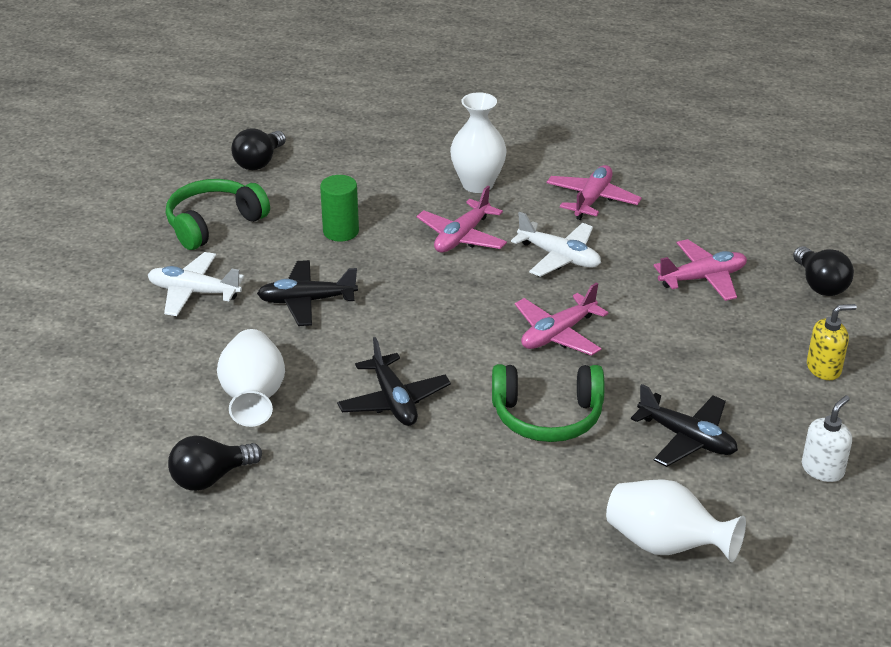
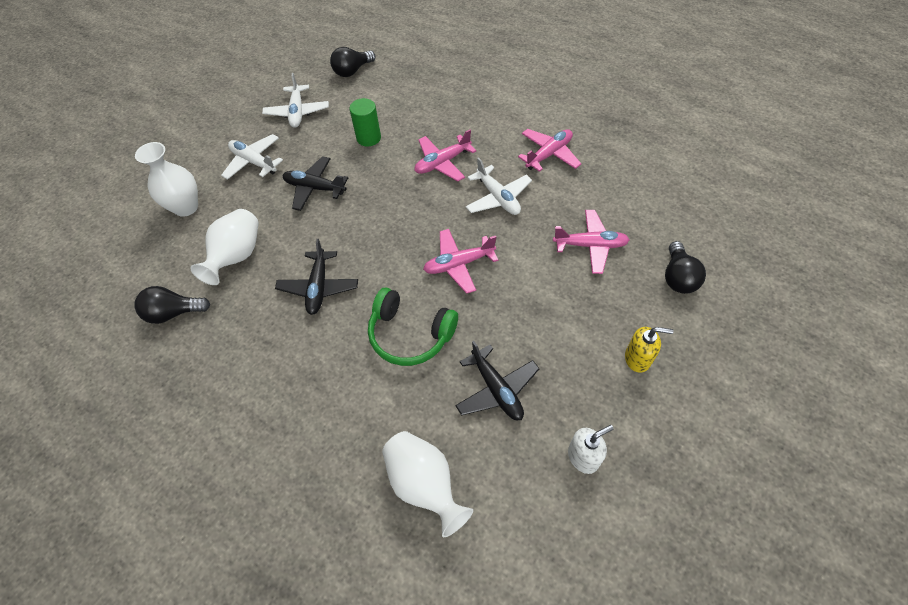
camera: 25 degrees right, 20 degrees up
green headphones [166,179,270,250] -> white plane [262,73,329,128]
white vase [450,92,506,193] -> white vase moved to [135,142,198,217]

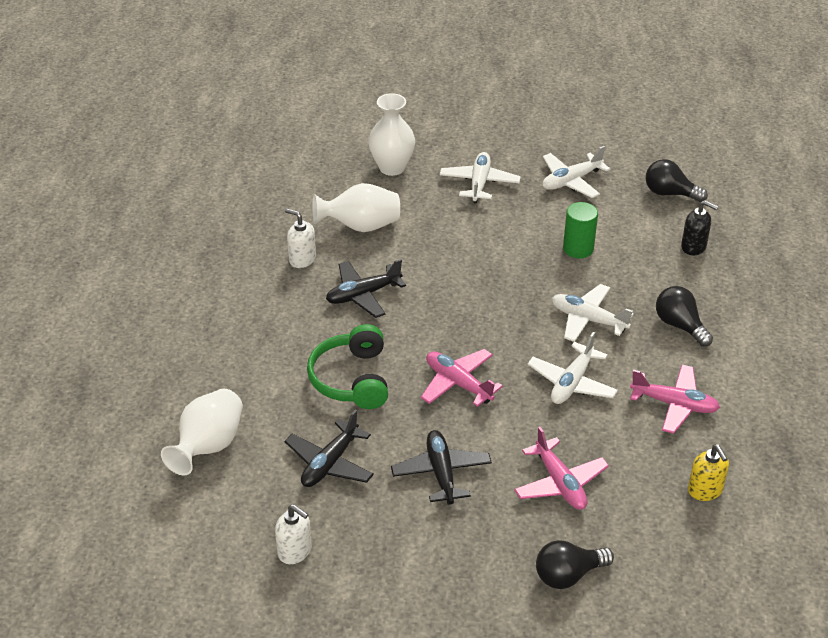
camera: 60 degrees right, 15 degrees down
black light bulb [134,286,210,324] -> black light bulb moved to [656,286,713,347]
black plane [283,156,348,211] -> black plane moved to [391,430,492,505]
pink plane [415,130,476,182] -> white plane [552,284,634,342]
yellow soap dispenser [625,327,674,373] -> yellow soap dispenser moved to [688,444,729,501]
none -> white soap dispenser [285,208,316,268]
none -> black soap dispenser [681,200,718,256]

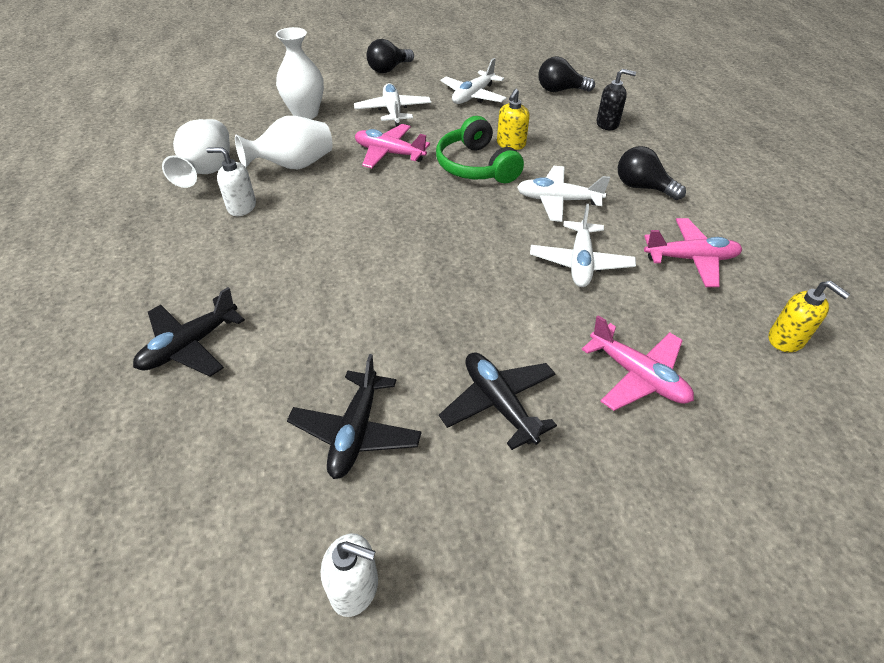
camera: 20 degrees left, 5 degrees up
white vase [161,389,243,475] -> white vase moved to [162,119,230,188]
green headphones [307,324,388,409] -> green headphones moved to [436,116,524,183]
black plane [326,259,406,318] -> black plane moved to [133,287,245,377]
pink plane [421,349,503,407] -> pink plane moved to [355,124,430,168]
black light bulb [536,540,614,589] -> black light bulb moved to [367,39,414,73]
green cylinder [563,202,598,258] -> yellow soap dispenser [497,89,530,150]

